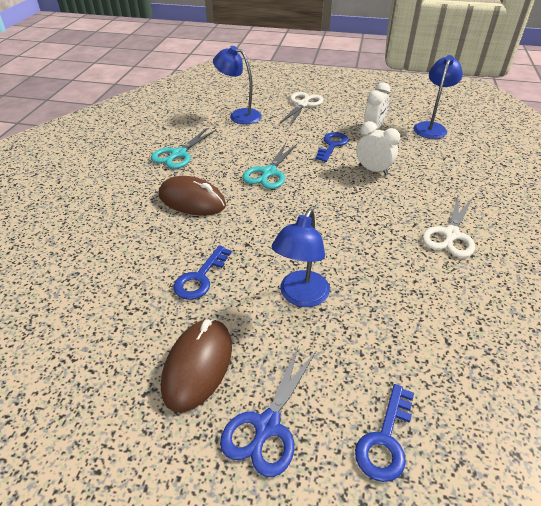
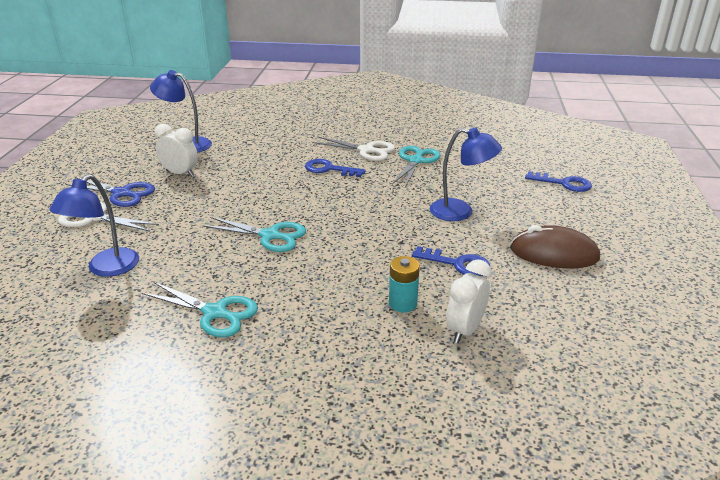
camera: 95 degrees left, 10 degrees down
brown mouse [159,176,226,215] -> none
blue scissors [220,345,317,477] -> blue scissors moved to [65,177,155,207]
blue key [315,132,349,162] -> blue key moved to [305,159,366,177]
white clock [356,121,400,175] -> white clock moved to [446,259,492,343]
none -> turquoise battery [389,256,420,313]
none -> turquoise scissors [392,146,441,187]

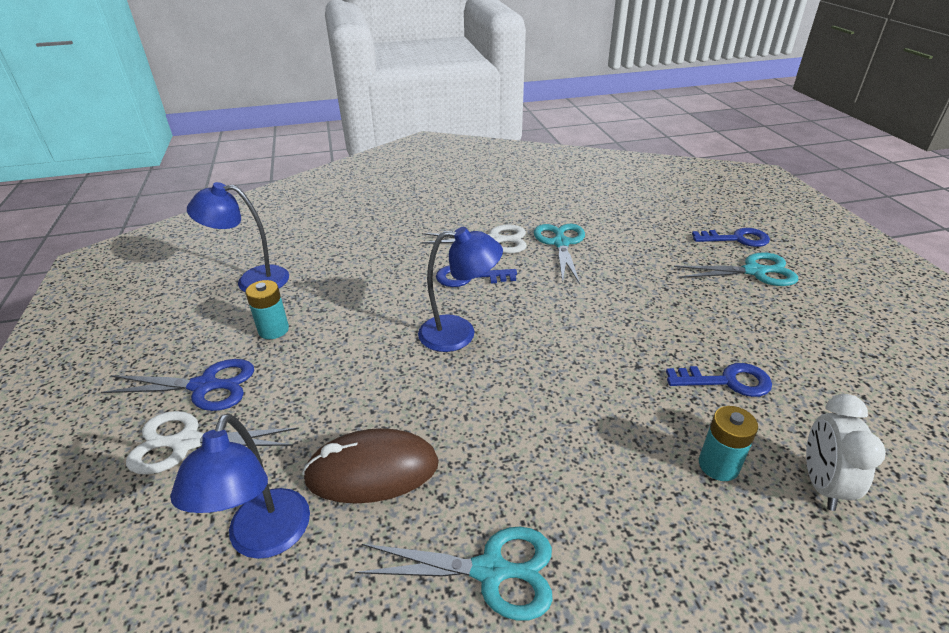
camera: 20 degrees left, 5 degrees up
white clock [154,124,198,177] -> turquoise battery [245,280,289,339]
turquoise scissors [202,217,306,252] -> turquoise scissors moved to [674,252,798,286]
blue lamp [430,128,502,221] -> blue lamp moved to [418,227,503,352]
brown mouse [510,225,600,268] -> brown mouse moved to [302,428,439,504]

